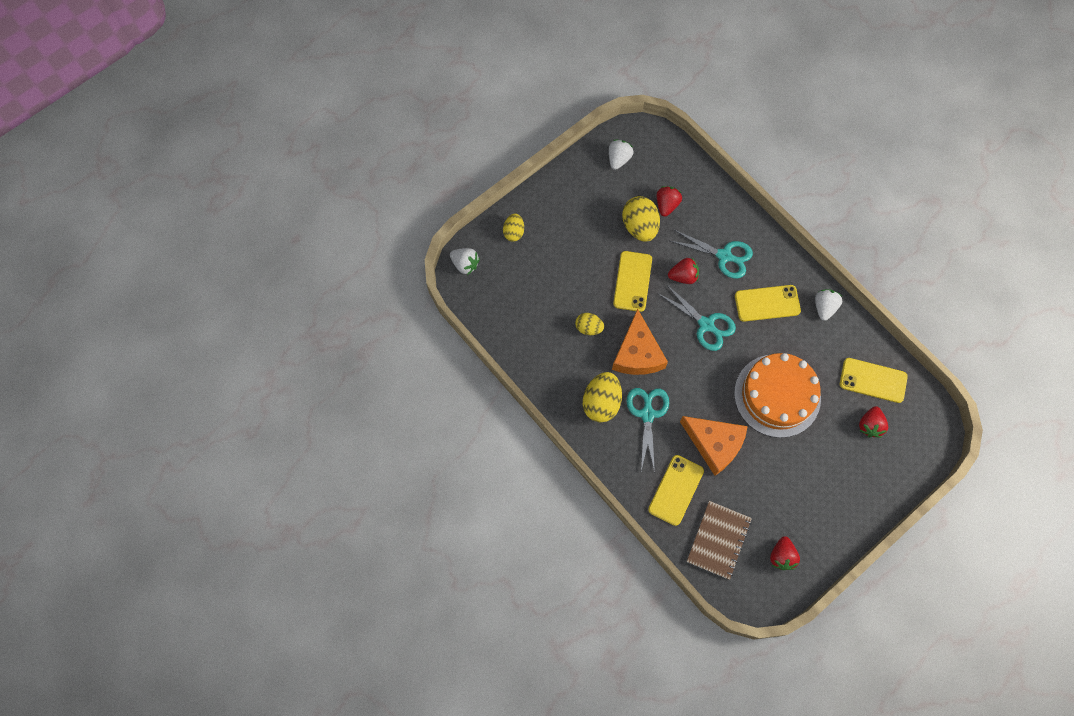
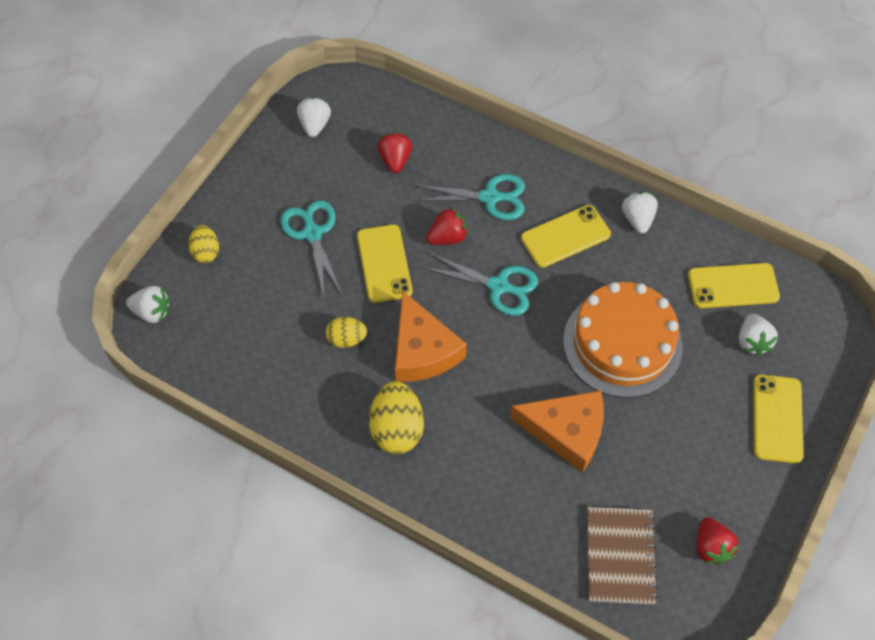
camera: 20 degrees left, 10 degrees down
yellow egg [622,196,660,242] -> none
turquoise scissors [626,388,669,473] -> turquoise scissors moved to [280,200,342,295]
yellow phone [648,455,704,526] -> yellow phone moved to [753,375,804,463]
red strawberry [859,406,888,438] -> white strawberry [739,314,778,356]

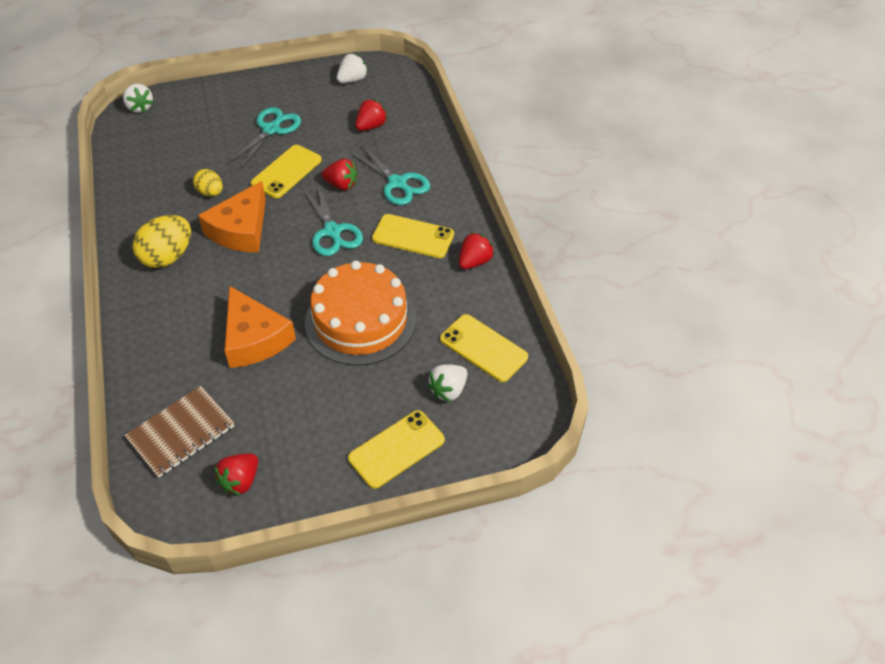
camera: 45 degrees right, 10 degrees down
yellow egg [189,225,219,263] -> none
white strawberry [622,192,658,234] -> red strawberry [459,232,494,269]

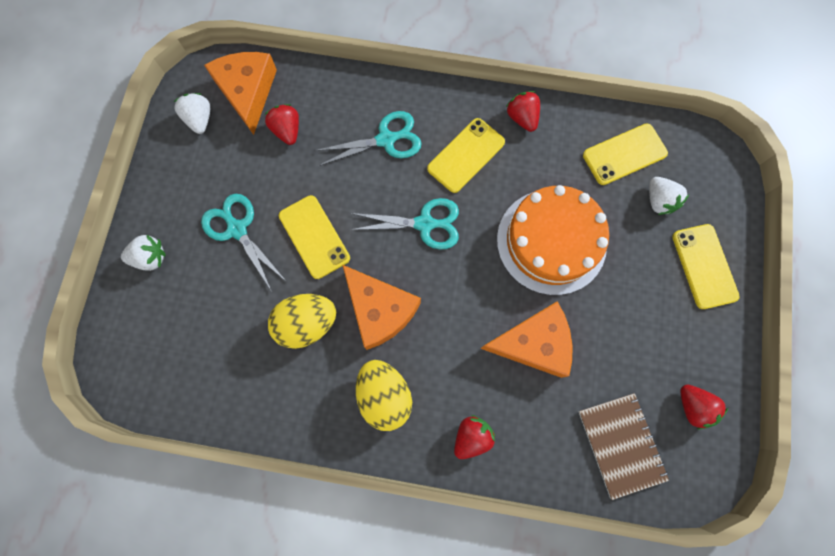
camera: 65 degrees left, 25 degrees up
white strawberry [123,84,154,113] -> white strawberry moved to [121,235,166,271]
yellow egg [193,169,223,196] -> yellow egg [268,294,336,349], size x1.69
red strawberry [322,159,358,190] -> red strawberry moved to [454,415,495,459]
none -> orange cheese [204,52,277,135]

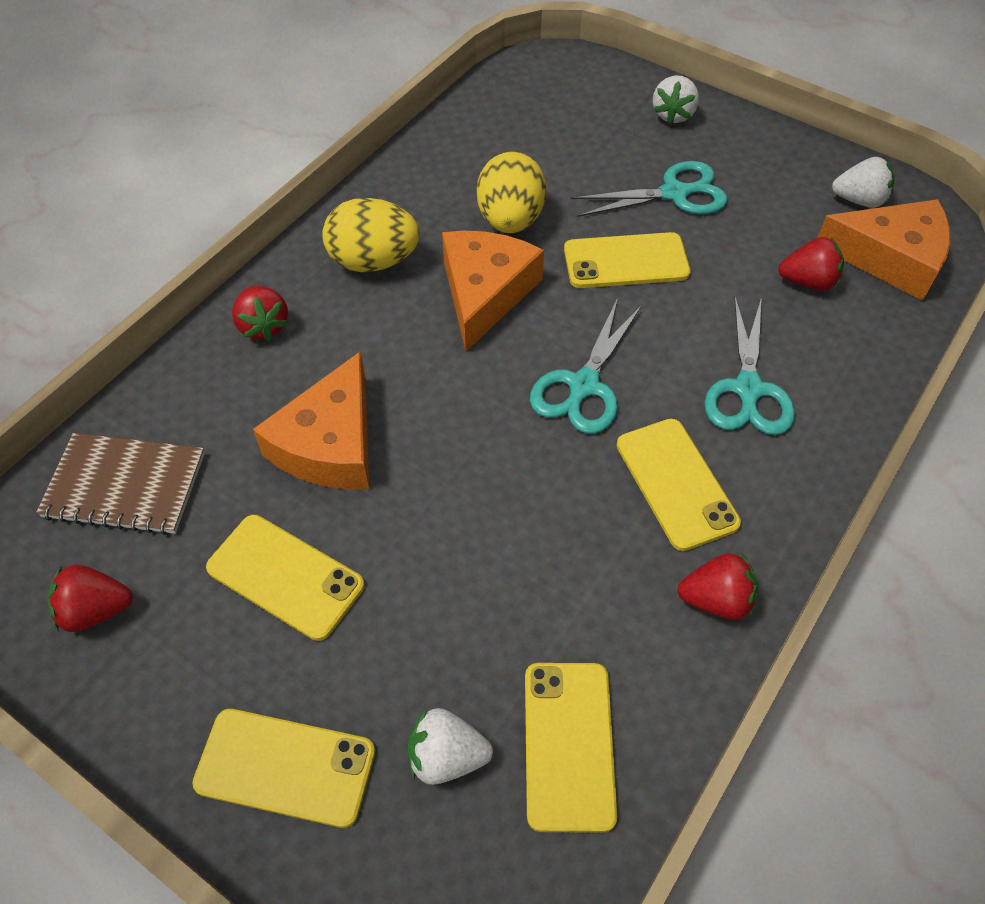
camera: 115 degrees right, 20 degrees down
orange cheese [343,265,421,350] -> orange cheese turned 120 degrees clockwise [442,231,544,351]
orange cake [497,185,609,295] -> none
none -> yellow phone [206,515,364,641]

